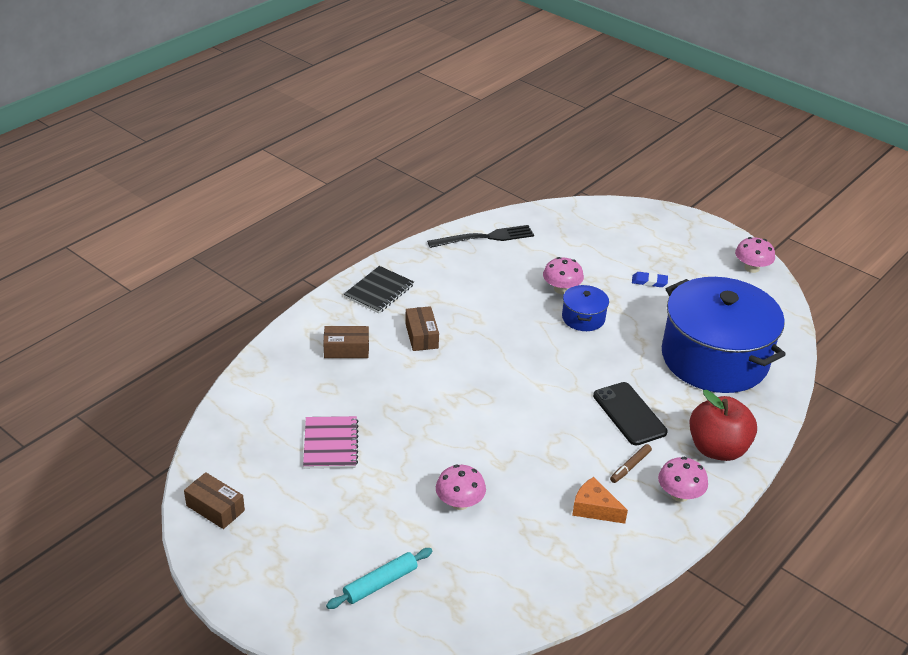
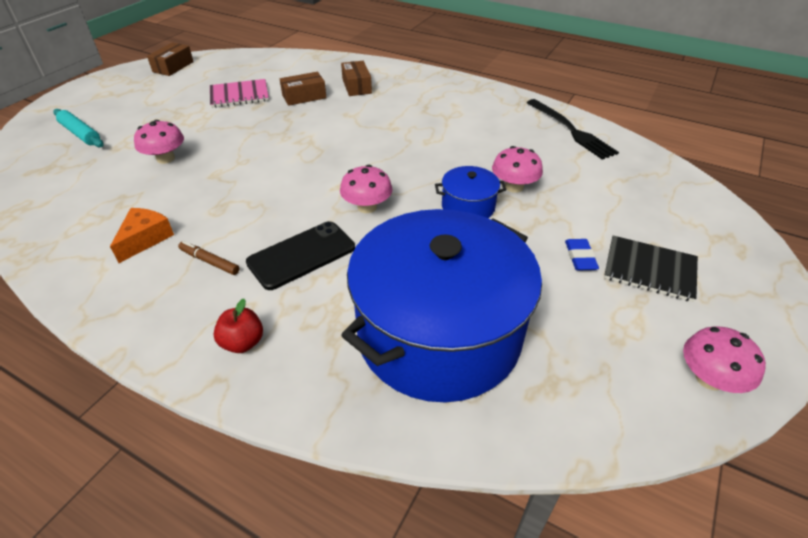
camera: 80 degrees right, 5 degrees up
black notebook [344,266,414,313] -> black notebook moved to [604,236,698,302]
brown box [405,306,439,351] -> brown box moved to [280,72,326,106]
pink mushroom [658,457,708,502] -> pink mushroom moved to [340,165,393,213]
red apple [689,390,757,461] -> red apple [214,299,263,353], size x0.50

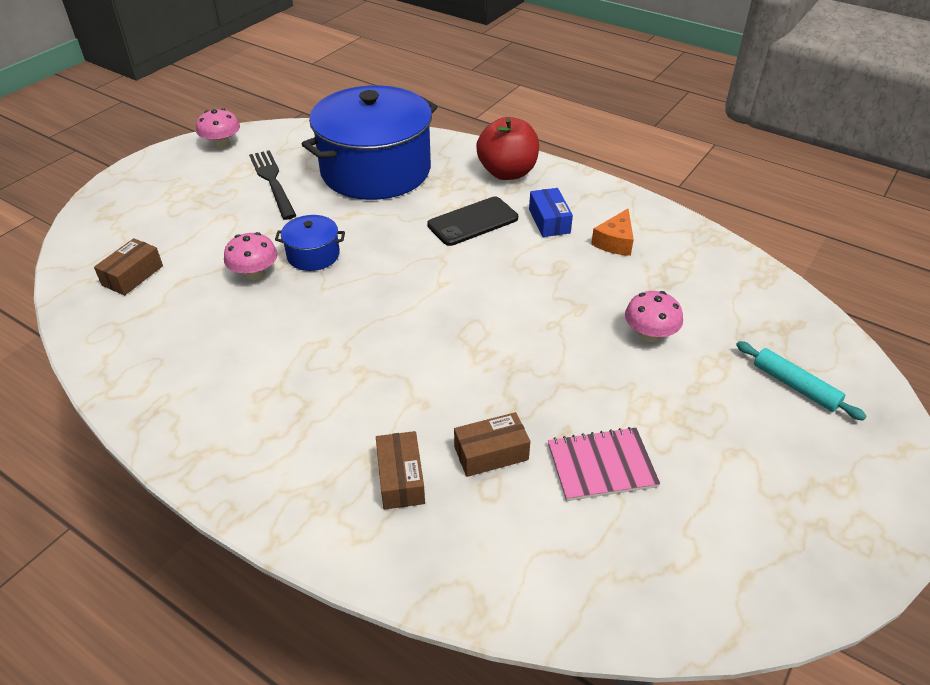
camera: 175 degrees left, 0 degrees up
brown box [147,42,194,76] -> brown box moved to [94,238,163,295]
brown marker [178,241,240,275] -> blue box [529,188,573,237]
red apple [214,299,263,353] -> red apple [476,117,539,180], size x2.00
pink mushroom [340,165,393,213] -> none
black fork [527,99,619,160] -> black fork moved to [249,150,297,220]
blue eraser [565,239,599,270] -> none
black notebook [604,236,698,302] -> none

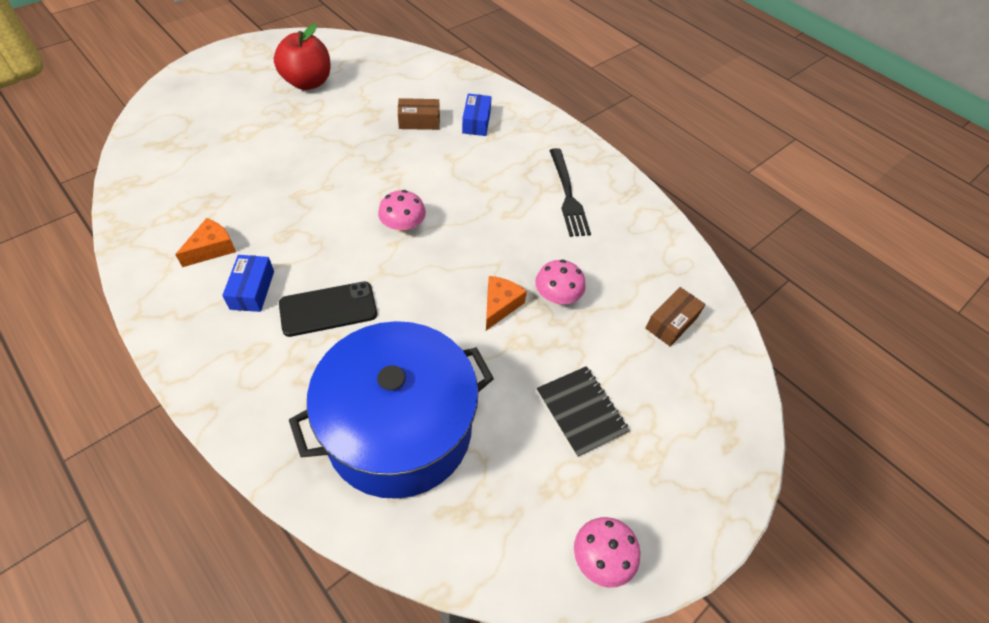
camera: 170 degrees left, 10 degrees up
black fork [249,150,297,220] -> black fork moved to [549,148,591,237]
blue pot [275,215,345,271] -> orange cheese [486,276,527,330]
brown box [376,431,425,510] -> blue box [462,93,492,136]
red apple [476,117,539,180] -> red apple moved to [274,23,331,90]
pink notebook [548,427,660,501] -> none
pink mushroom [625,291,683,342] -> pink mushroom moved to [378,190,426,233]
turquoise rolling pin [736,341,867,421] -> none
none -> black notebook [536,366,630,457]

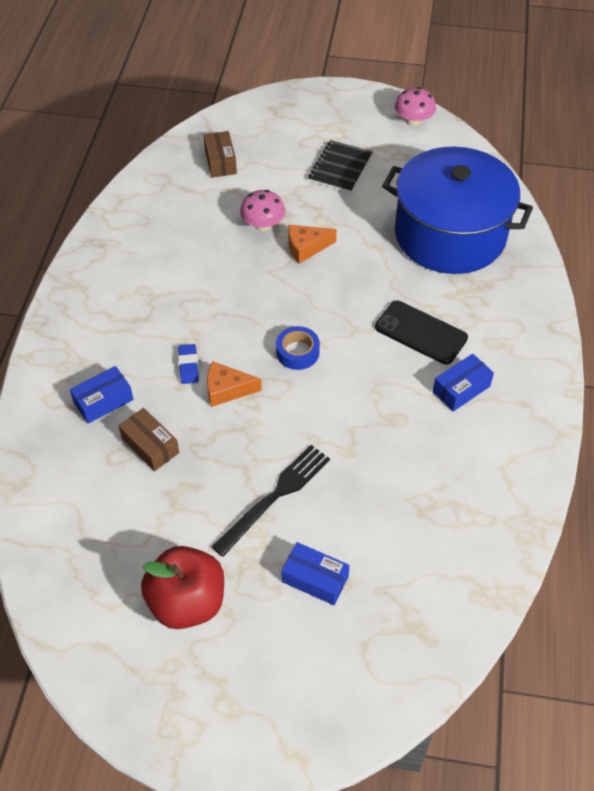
camera: 125 degrees left, 0 degrees up
orange cheese [175,218,236,267] -> orange cheese moved to [207,361,262,407]
pink mushroom [378,190,426,233] -> blue tape [276,326,320,370]
black fork [549,148,591,237] -> black fork moved to [212,445,330,557]
brown box [645,287,705,347] -> brown box turned 75 degrees clockwise [204,131,237,177]
none -> blue eraser [178,344,199,384]
none -> blue box [282,542,350,605]

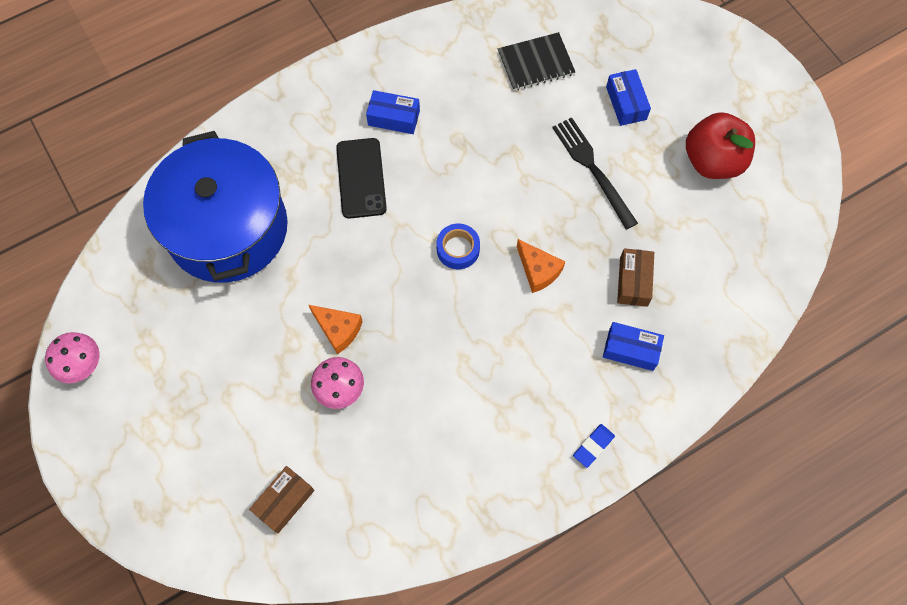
camera: 130 degrees left, 15 degrees up
blue eraser [178,344,199,384] -> blue eraser moved to [573,424,615,468]
black fork [212,445,330,557] -> black fork turned 60 degrees clockwise [552,117,638,229]
black notebook [308,140,372,193] -> black notebook moved to [498,32,575,91]

